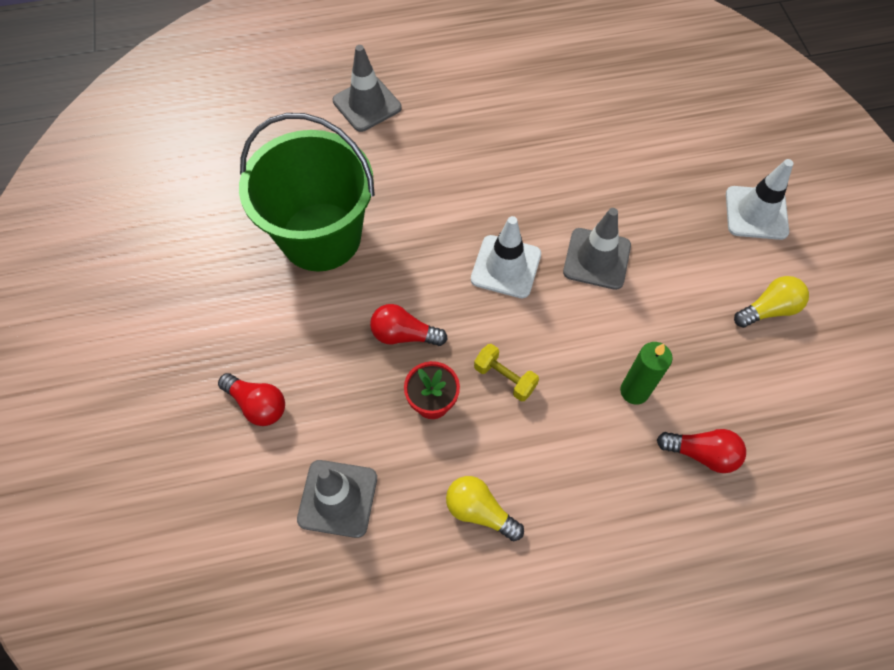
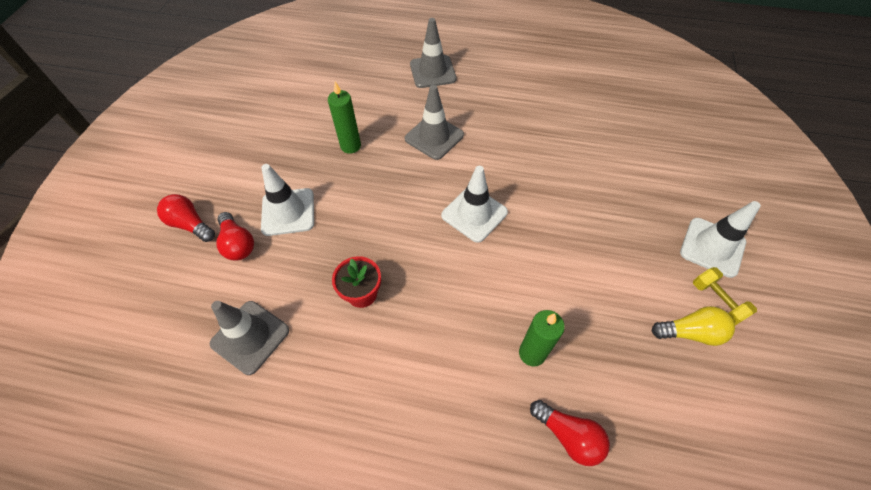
camera: 25 degrees right, 5 degrees down
green bucket [239,113,375,271] -> green candle [328,82,361,154]
red light bulb [370,304,448,346] -> red light bulb moved to [157,194,215,242]
yellow light bulb [446,476,524,541] -> none
yellow dumbbell [474,344,539,401] -> yellow dumbbell moved to [693,267,757,325]
grey traffic cone [563,208,631,290] -> grey traffic cone moved to [405,85,464,160]
none -> white traffic cone [261,164,314,236]

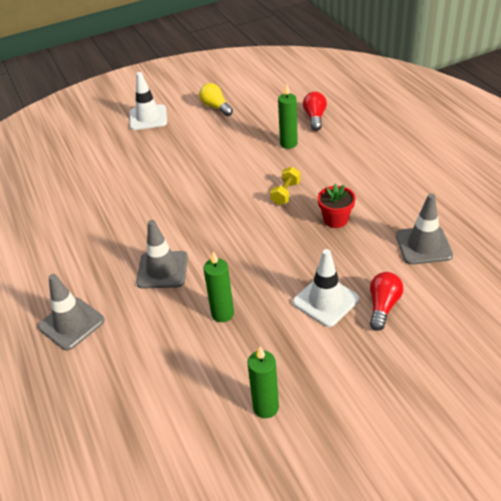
camera: 125 degrees left, 15 degrees down
red light bulb [157,194,215,242] -> none
white traffic cone [441,166,508,243] -> none
yellow dumbbell [693,267,757,325] -> yellow dumbbell moved to [270,167,301,205]
none -> green candle [247,346,279,418]

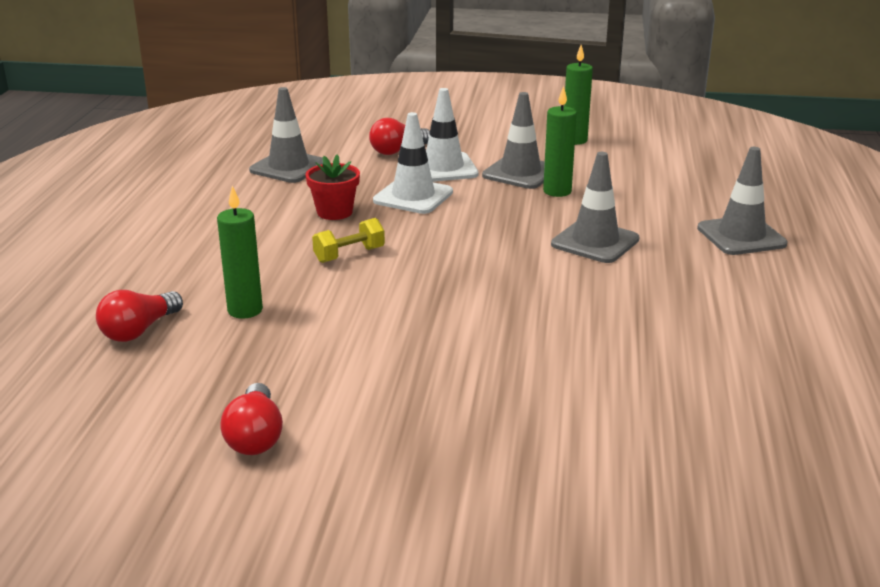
camera: 150 degrees left, 15 degrees down
white traffic cone [130,72,167,130] -> white traffic cone moved to [373,112,453,214]
yellow light bulb [199,83,233,116] -> red light bulb [220,383,283,455]
none -> grey traffic cone [482,92,545,189]

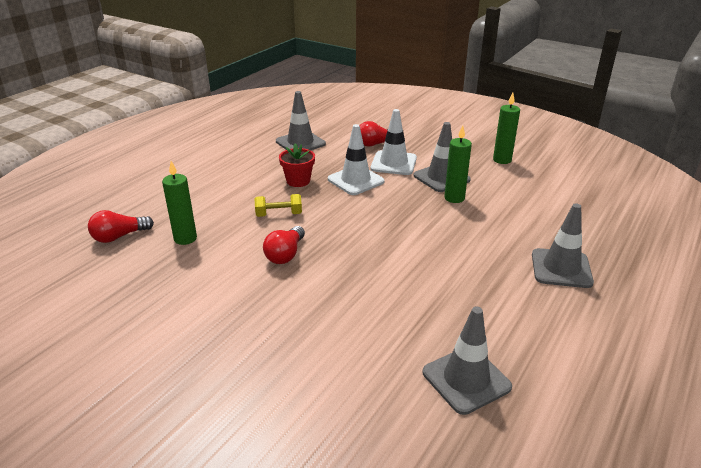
camera: 25 degrees right, 5 degrees up
red light bulb [220,383,283,455] -> red light bulb moved to [263,226,305,264]
grey traffic cone [551,152,639,263] -> grey traffic cone moved to [423,307,512,415]

